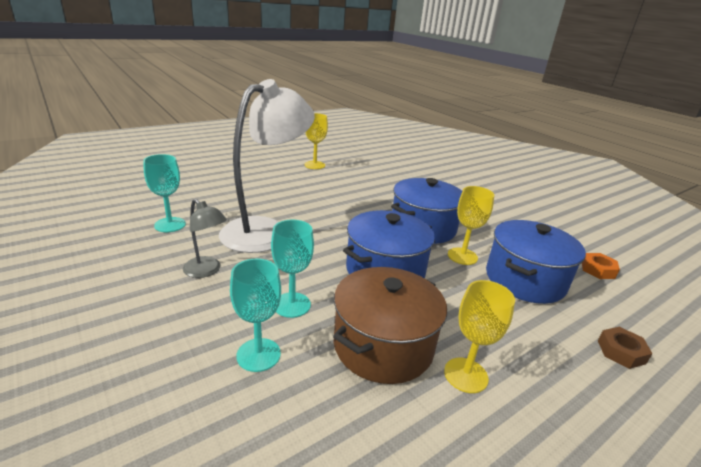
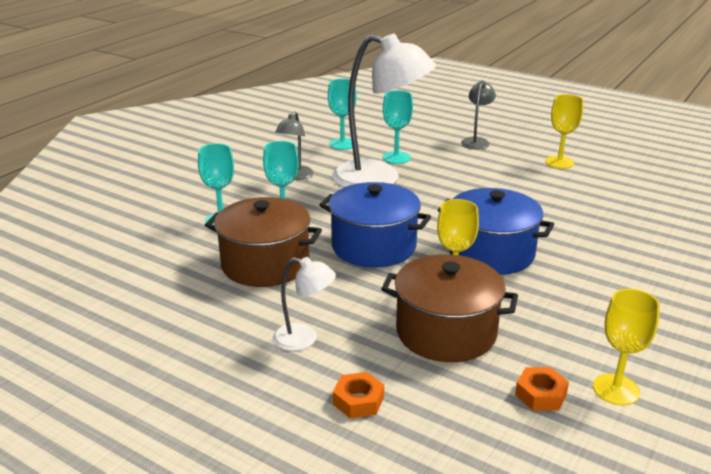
camera: 70 degrees right, 0 degrees up
yellow goblet [444,280,515,393] -> yellow goblet moved to [593,289,660,405]
blue pot [486,220,586,304] -> brown pot [381,254,518,362]
brown nut [598,327,653,369] -> orange nut [333,372,384,418]
none -> white lamp [273,257,336,351]
none -> turquoise goblet [383,90,413,164]
none -> grey lamp [461,80,496,149]

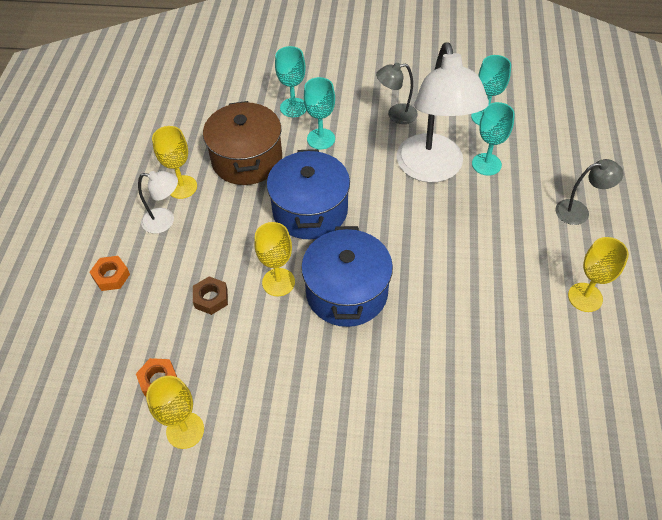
camera: 65 degrees right, 25 degrees up
white lamp [273,257,336,351] -> white lamp turned 75 degrees counterclockwise [138,171,178,234]
brown pot [381,254,518,362] -> brown nut [193,276,228,315]
none -> yellow goblet [152,126,197,199]

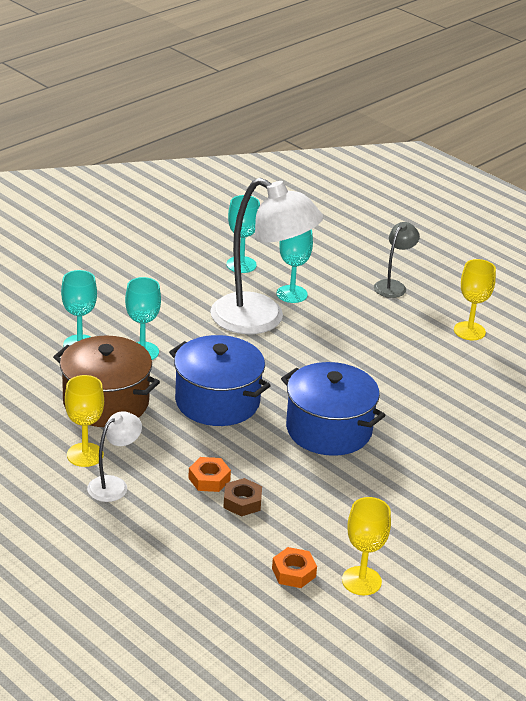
camera: 55 degrees left, 20 degrees down
orange nut [90,256,130,291] -> orange nut moved to [188,457,231,492]
yellow goblet [254,222,295,296] -> none
grey lamp [376,63,418,124] -> none

